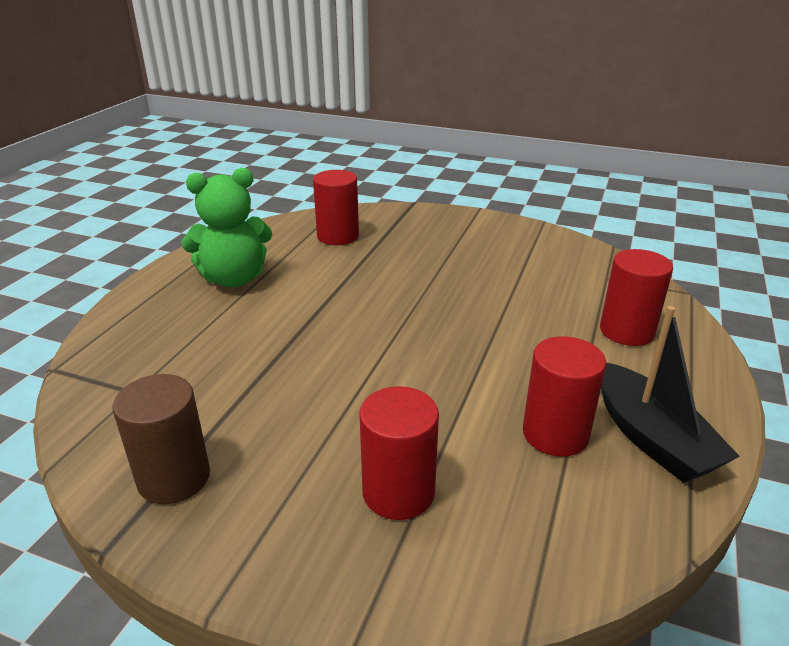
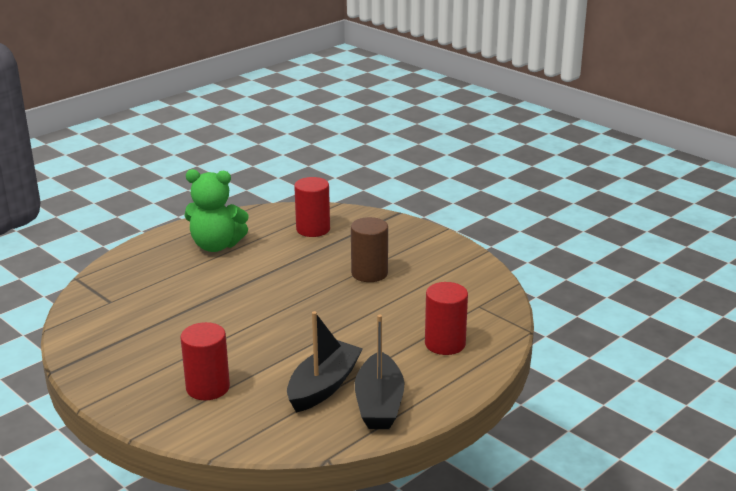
camera: 25 degrees right, 5 degrees down
brown cylinder [113,374,210,504] -> brown cylinder moved to [351,217,388,282]
red cylinder [523,336,606,457] -> black boat [287,311,363,413]

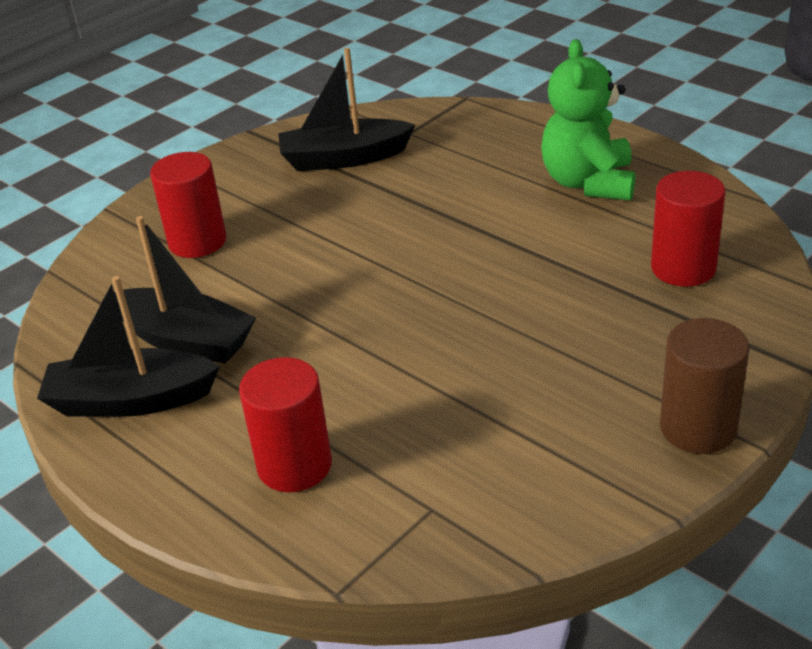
camera: 90 degrees right, 10 degrees up
brown cylinder [351,217,388,282] -> brown cylinder moved to [660,318,749,454]
none -> black boat [278,48,415,171]

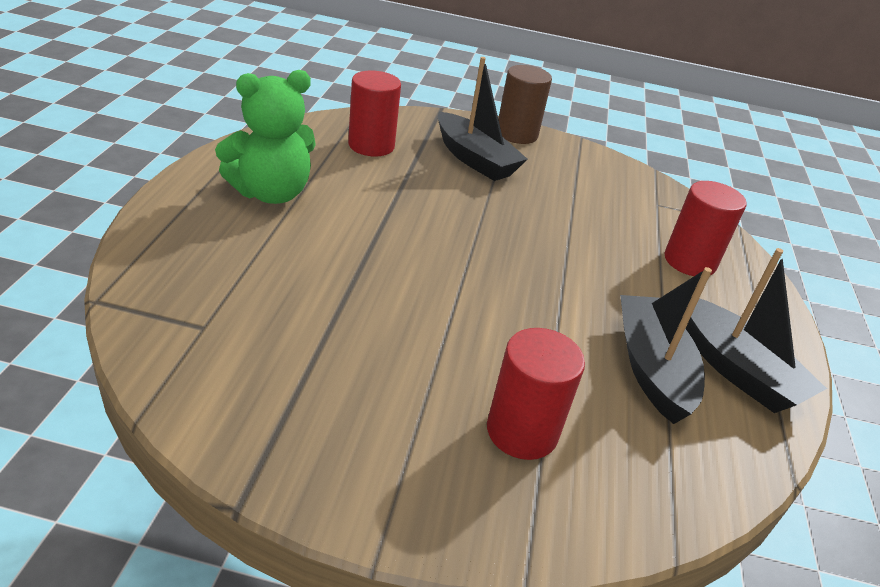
camera: 130 degrees left, 0 degrees up
black boat [278,48,415,171] -> black boat moved to [438,57,528,181]

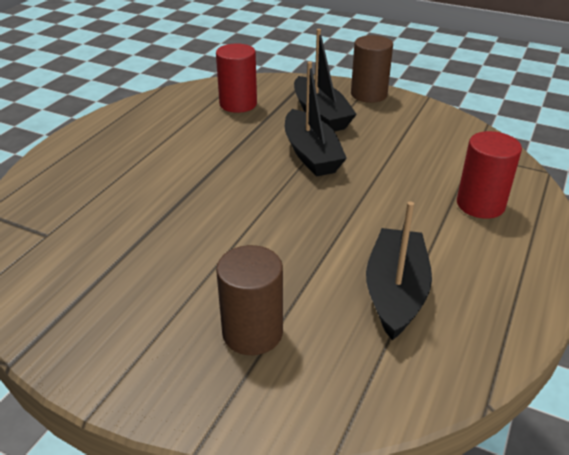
camera: 20 degrees right, 0 degrees up
green teddy bear [215,70,316,204] -> none
red cylinder [487,328,585,460] -> brown cylinder [216,245,283,355]
black boat [686,248,827,413] -> black boat moved to [285,61,347,177]

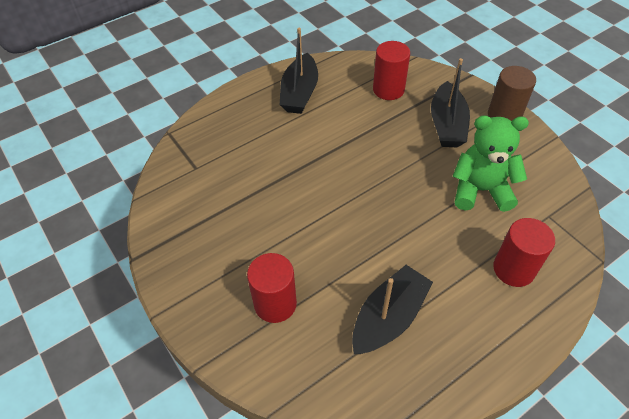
camera: 30 degrees right, 15 degrees up
brown cylinder [216,245,283,355] -> red cylinder [247,253,297,323]
black boat [285,61,347,177] -> black boat moved to [280,28,318,114]
none -> green teddy bear [452,115,529,212]

